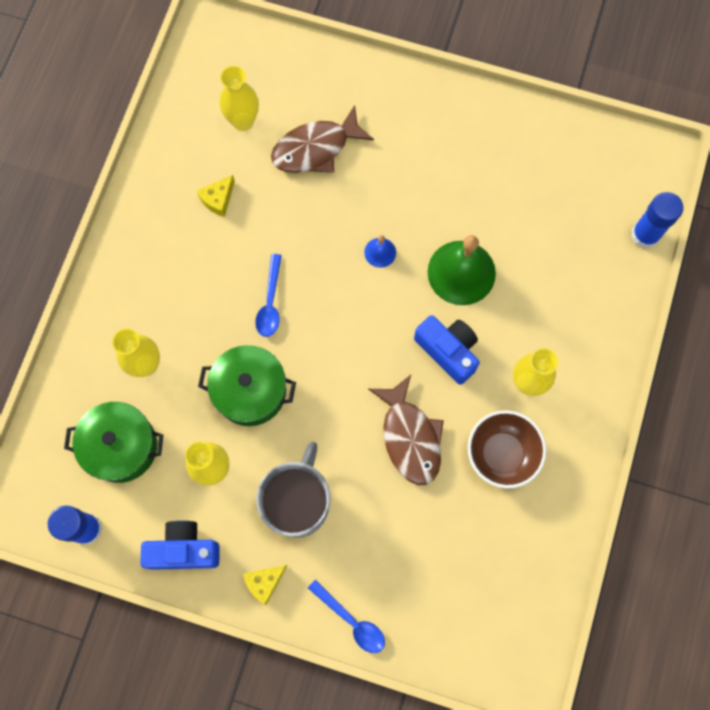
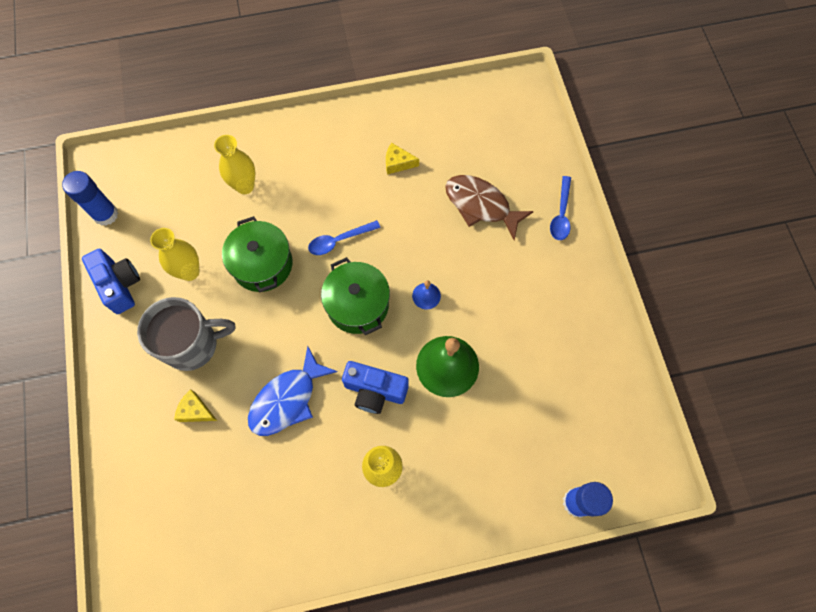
camera: 60 degrees right, 5 degrees down
green pot [64,402,163,483] -> green pot moved to [321,257,390,335]
yellow vase [219,66,259,131] -> none
yellow cheese [243,565,287,605] -> yellow cheese moved to [174,390,217,422]
blue spoon [308,580,385,653] -> blue spoon moved to [550,176,571,240]
brown fish [368,375,444,485] -> blue fish [248,346,338,436]
blue camera [414,315,480,385] -> blue camera turned 90 degrees clockwise [342,361,409,414]
brown bowl [468,410,546,489] -> none

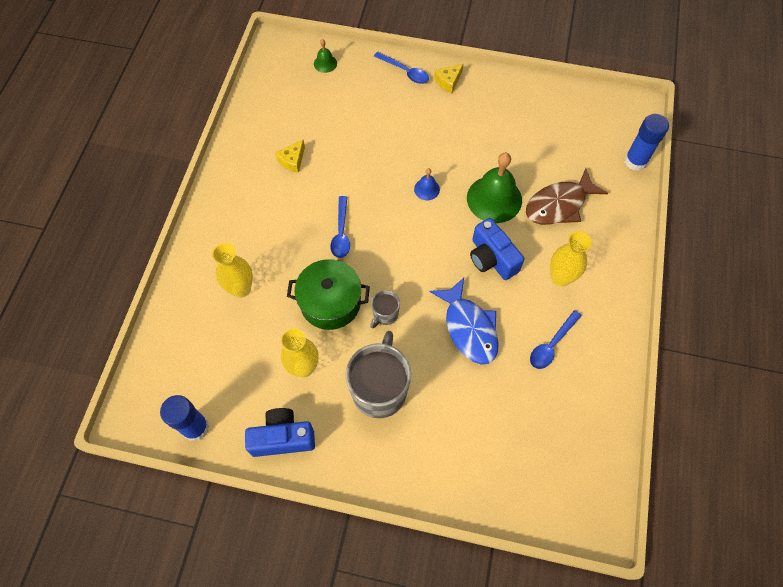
camera: 65 degrees left, 5 degrees down
yellow cheese [174,390,217,422] -> yellow cheese moved to [434,63,464,93]
green pot [321,257,390,335] -> none
blue camera [342,361,409,414] -> blue camera turned 105 degrees clockwise [470,218,524,280]
brown fish [445,175,534,240] -> brown fish moved to [526,168,608,225]
none -> green bell [314,39,337,73]
none -> grey mug [370,290,400,328]
none -> blue spoon [530,310,582,369]

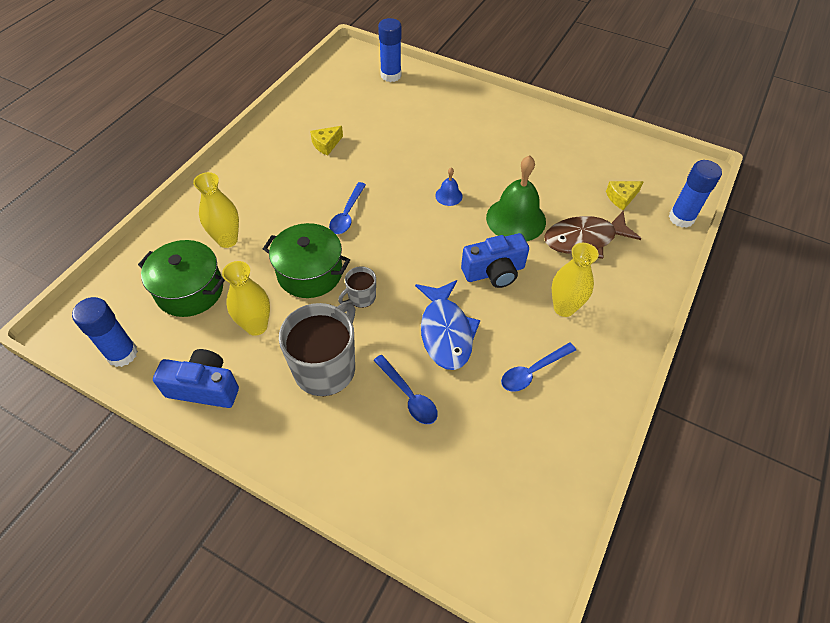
camera: 15 degrees right, 10 degrees down
green bell [314,39,337,73] -> blue glue stick [378,18,402,82]
blue spoon [374,52,429,84] -> blue spoon moved to [373,355,438,424]
yellow cheese [434,63,464,93] -> yellow cheese moved to [606,181,644,210]
blue camera [470,218,524,280] -> blue camera turned 90 degrees counterclockwise [461,233,529,288]
none -> green pot [138,240,225,317]

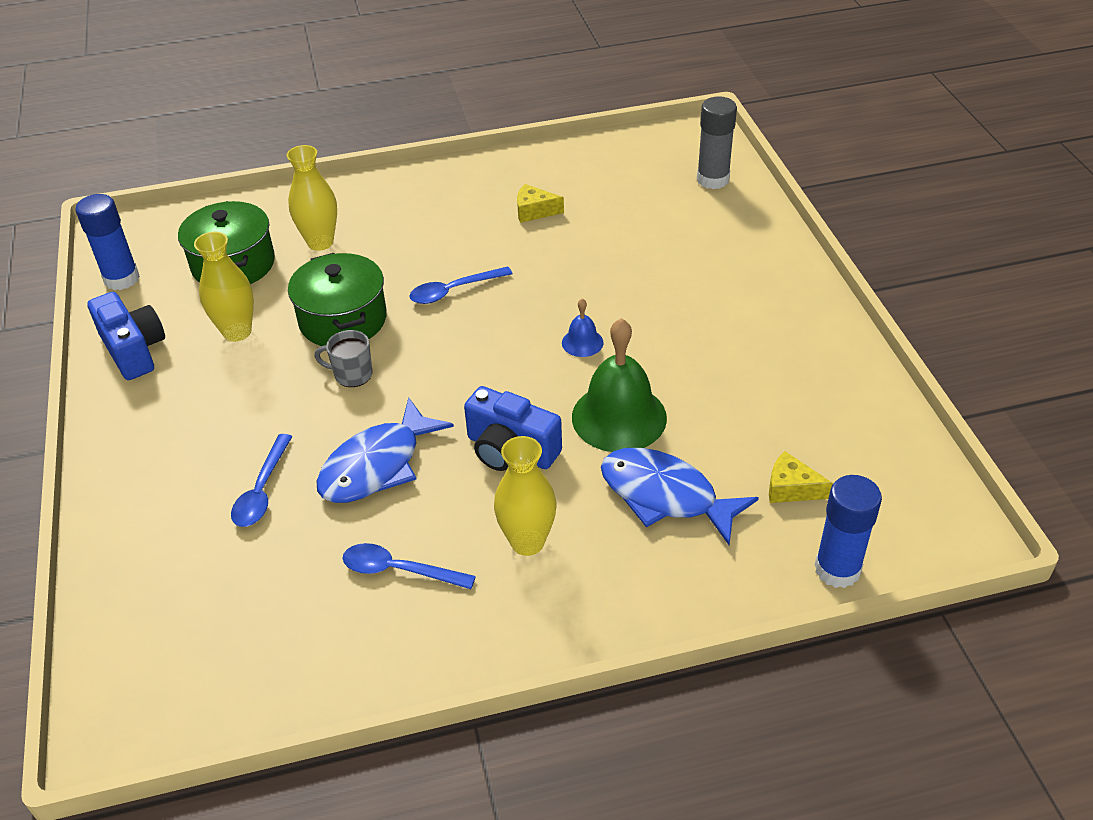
camera: 50 degrees right, 10 degrees down
grey mug [279,302,355,396] -> none
blue glue stick [378,18,402,82] -> grey glue stick [697,96,737,189]
brown fish [544,211,642,259] -> blue fish [601,448,759,545]

